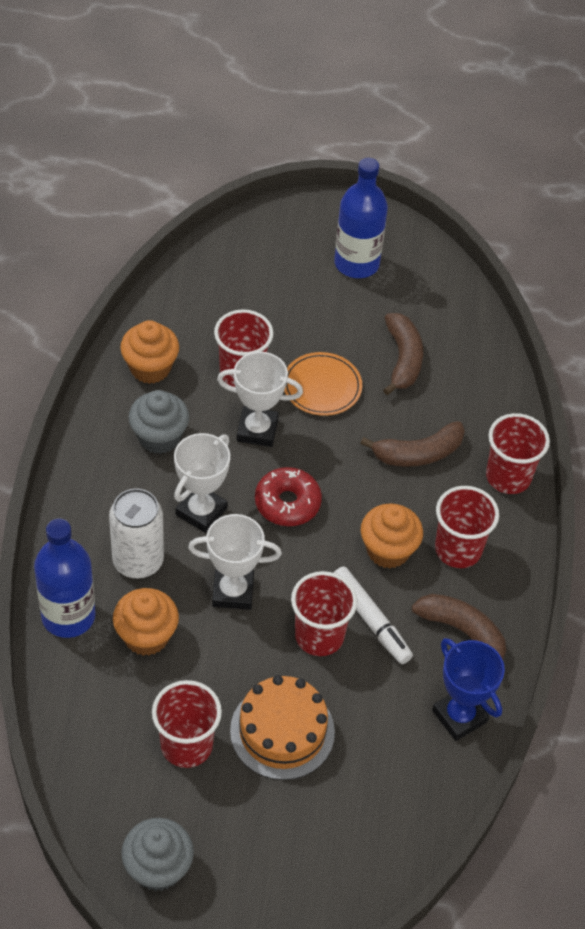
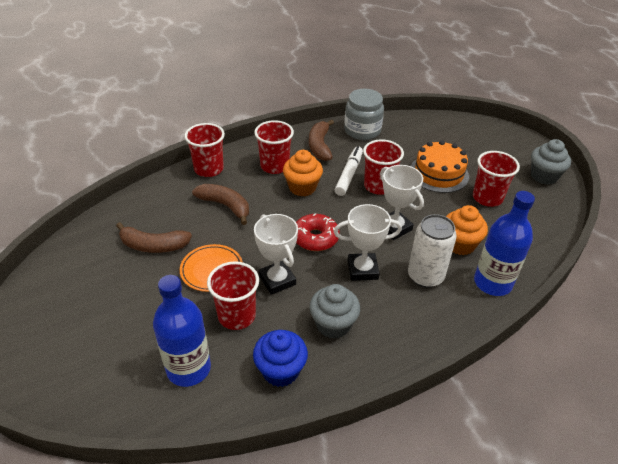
camera: 125 degrees left, 10 degrees down
orange cupcake [120,320,179,384] -> blue cupcake [253,330,308,387]
blue bottle [334,158,388,278] -> blue bottle moved to [153,275,211,387]
brown banana [383,313,423,395] -> brown banana turned 135 degrees counterclockwise [116,222,192,253]
blue trophy [432,638,505,741] -> grey jar [344,89,384,140]

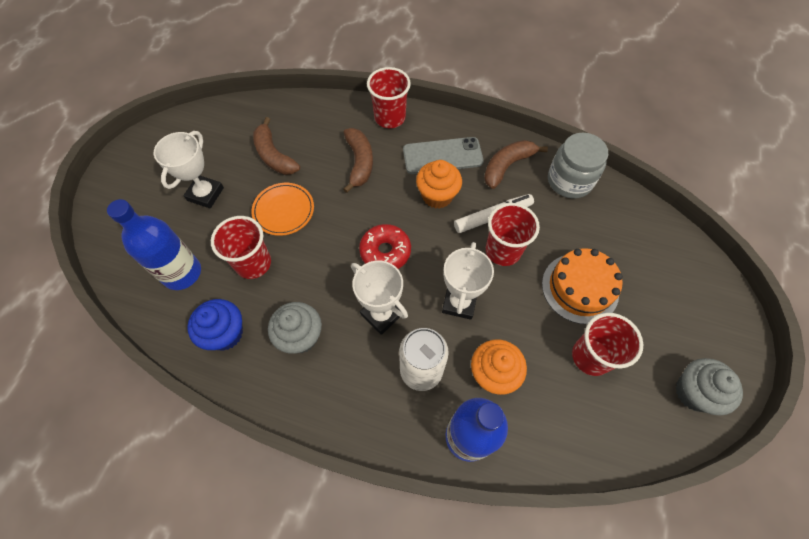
camera: 50 degrees right, 20 degrees up
red cup [254,120,294,174] -> grey phone [403,137,484,174]
white trophy [254,214,298,295] -> white trophy moved to [154,131,224,208]

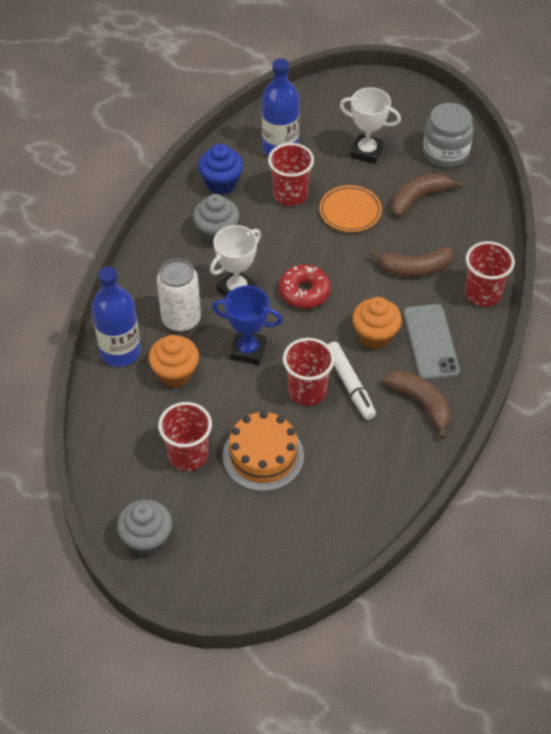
camera: 90 degrees right, 10 degrees down
white trophy [442,242,494,320] -> blue trophy [212,285,283,365]
grey jar [548,133,608,199] -> grey jar moved to [423,103,474,167]

